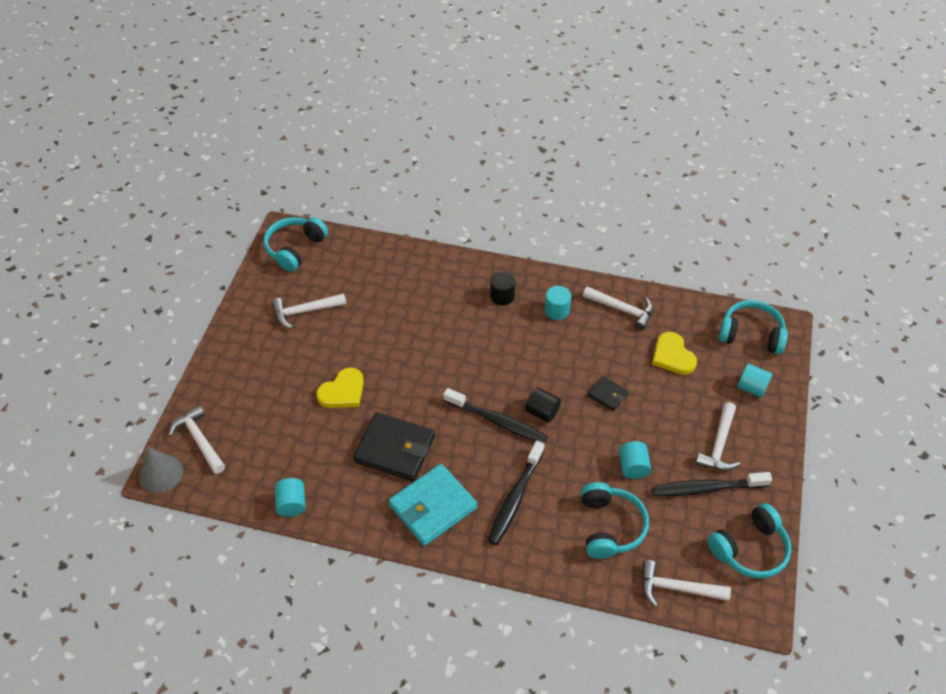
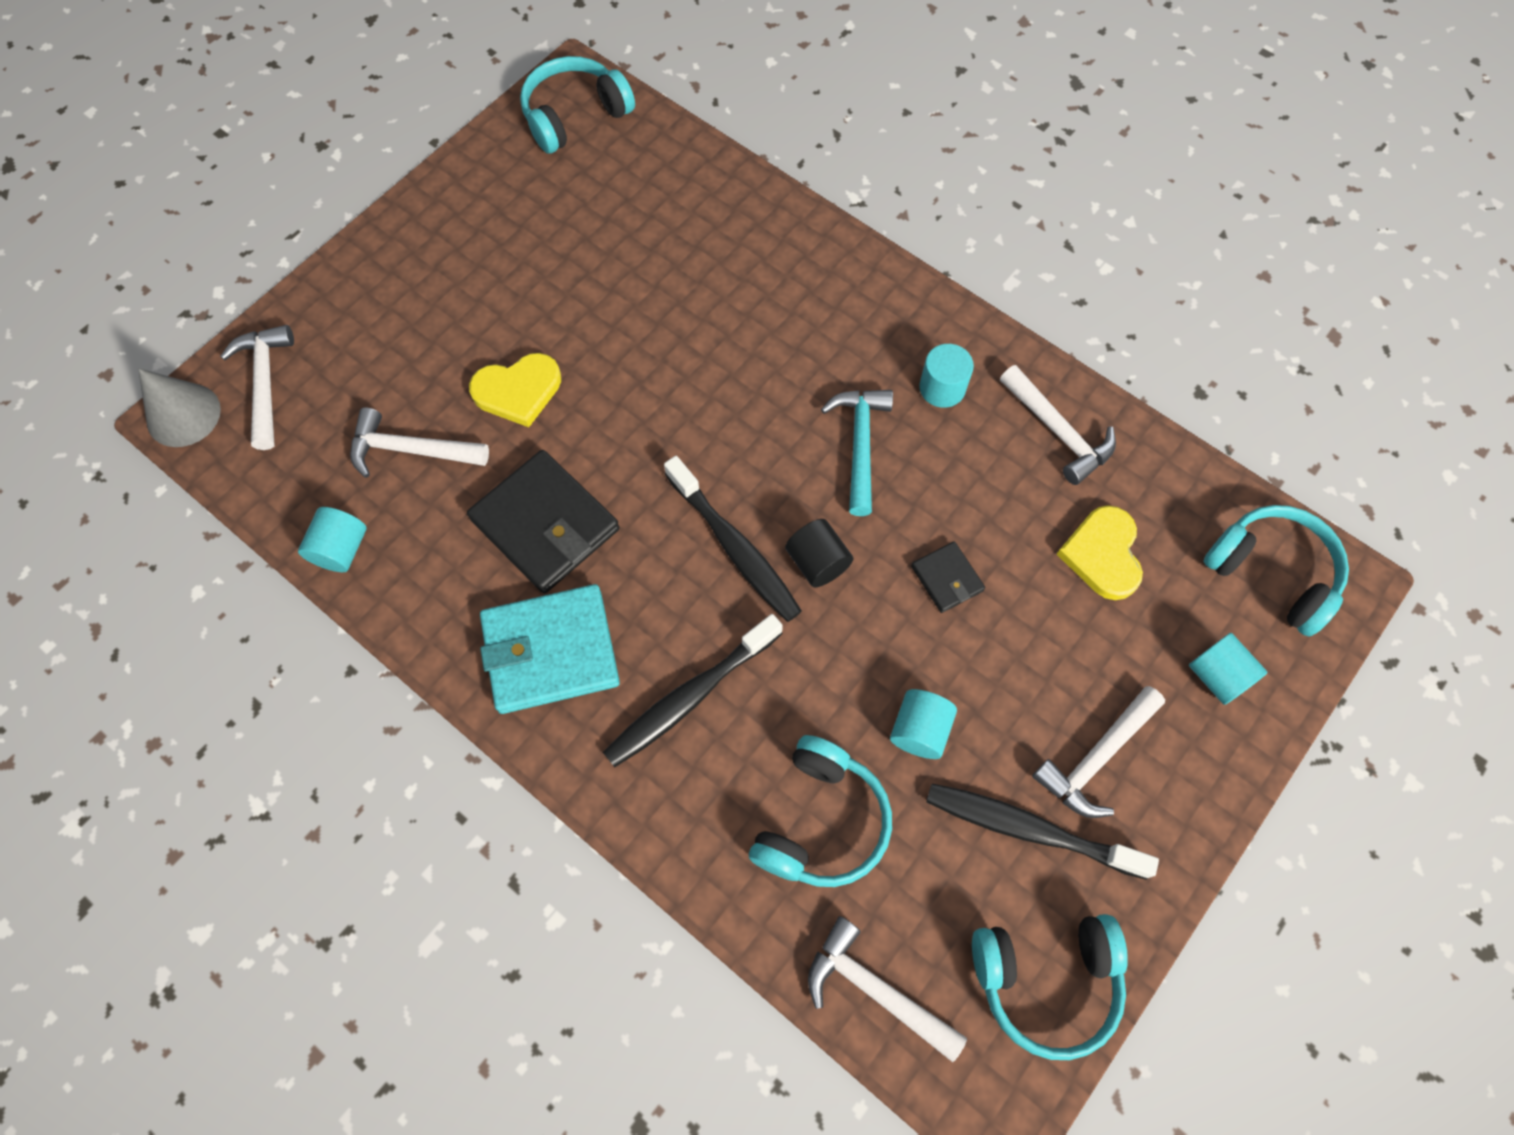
camera: 25 degrees right, 15 degrees up
white hammer [272,293,346,328] -> white hammer moved to [350,407,489,478]
black cylinder [490,271,516,305] -> none
none -> turquoise hammer [821,390,893,516]

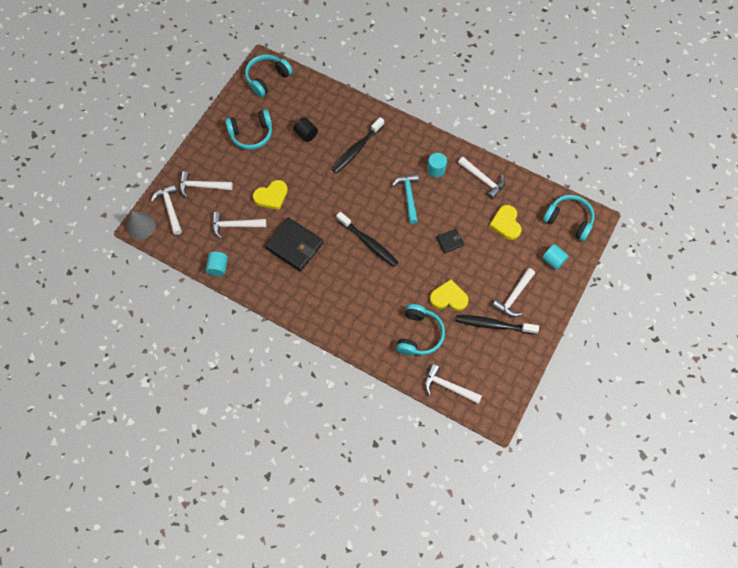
camera: 10 degrees left, 0 degrees up
turquoise wallet [480,584,620,714] -> none
black toothbrush [603,614,783,767] -> black toothbrush moved to [332,117,384,173]
black cylinder [785,519,853,588] -> black cylinder moved to [293,117,318,142]
turquoise cylinder [890,689,957,759] -> yellow heart [430,279,469,311]
black wallet [911,541,985,613] -> black wallet turned 75 degrees counterclockwise [436,229,464,253]
turquoise headphones [972,914,1128,1060] -> turquoise headphones moved to [225,109,272,150]
none -> white hammer [180,171,233,198]

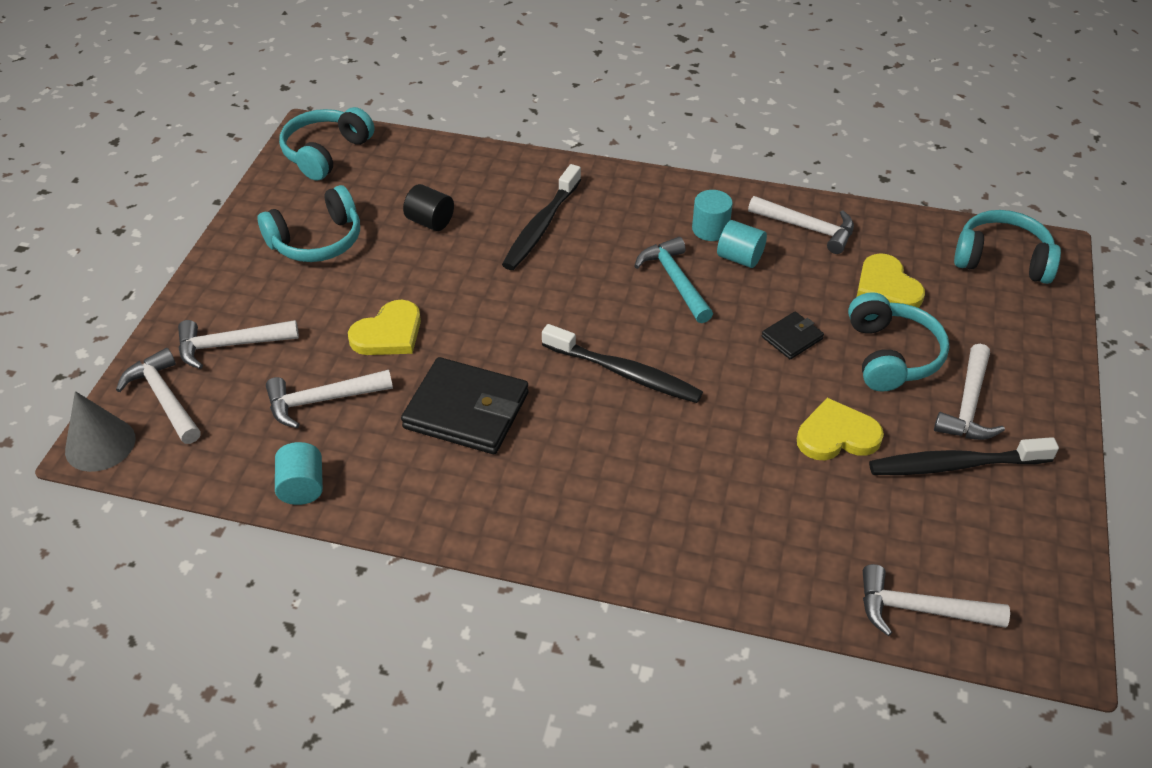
camera: 15 degrees left, 20 degrees down
turquoise headphones [396,304,445,355] -> turquoise headphones moved to [848,292,949,392]
turquoise cylinder [542,244,569,270] -> turquoise cylinder moved to [717,220,767,268]

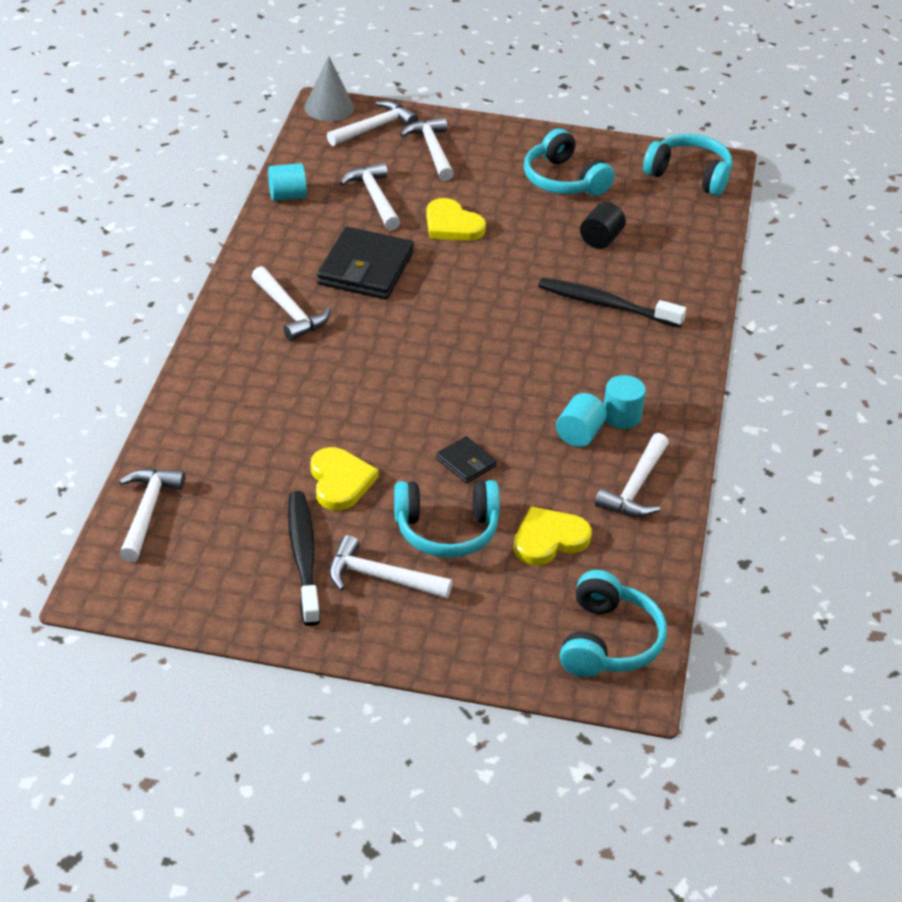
camera: 85 degrees right, 5 degrees down
black toothbrush [542,324,703,403] -> none
turquoise hammer [634,237,713,323] -> none
none -> white hammer [252,266,330,341]

